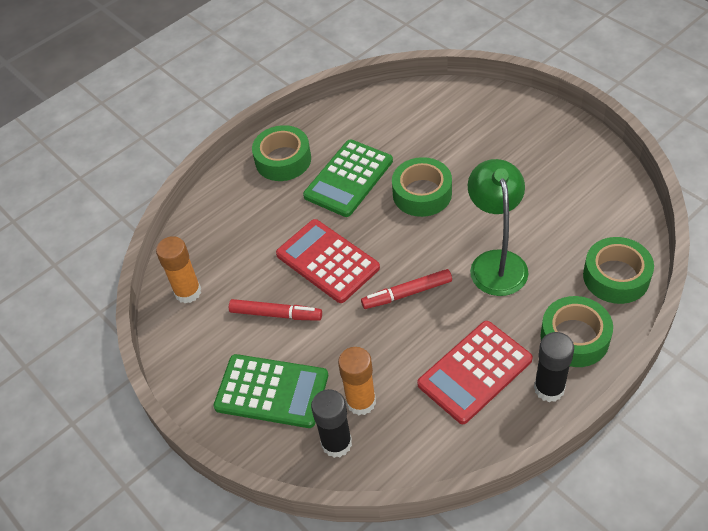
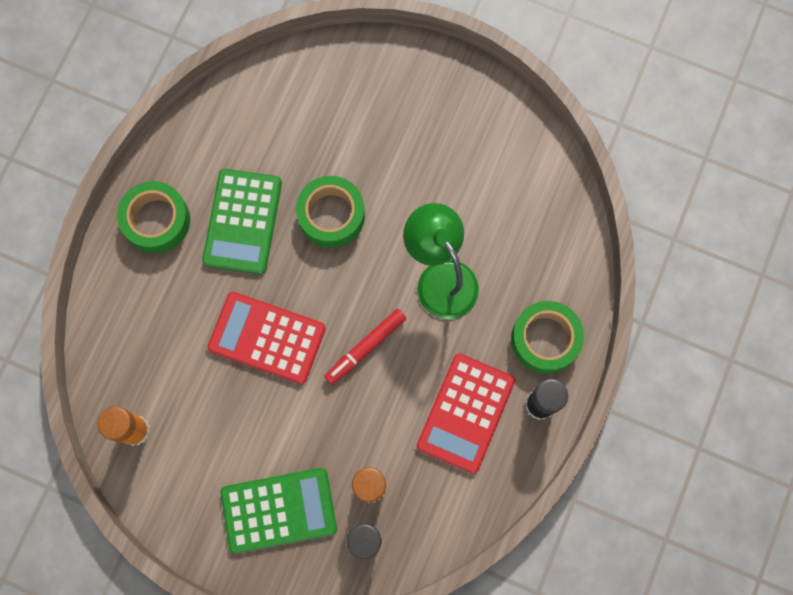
camera: 30 degrees left, 25 degrees up
red marker [229,299,322,321] -> none
green tape [583,237,654,304] -> none

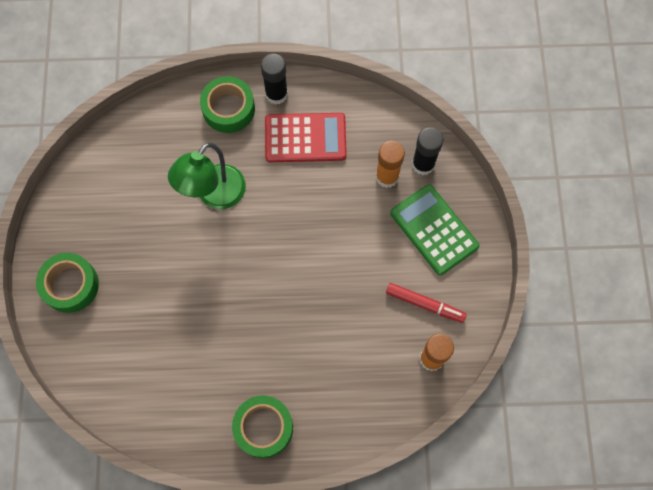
camera: 115 degrees left, 5 degrees down
green calculator [202,169,282,275] -> none
red calculator [207,292,326,385] -> none
green tape [296,176,365,248] -> green tape moved to [36,253,99,313]
red marker [324,309,406,385] -> red marker moved to [386,283,467,323]

